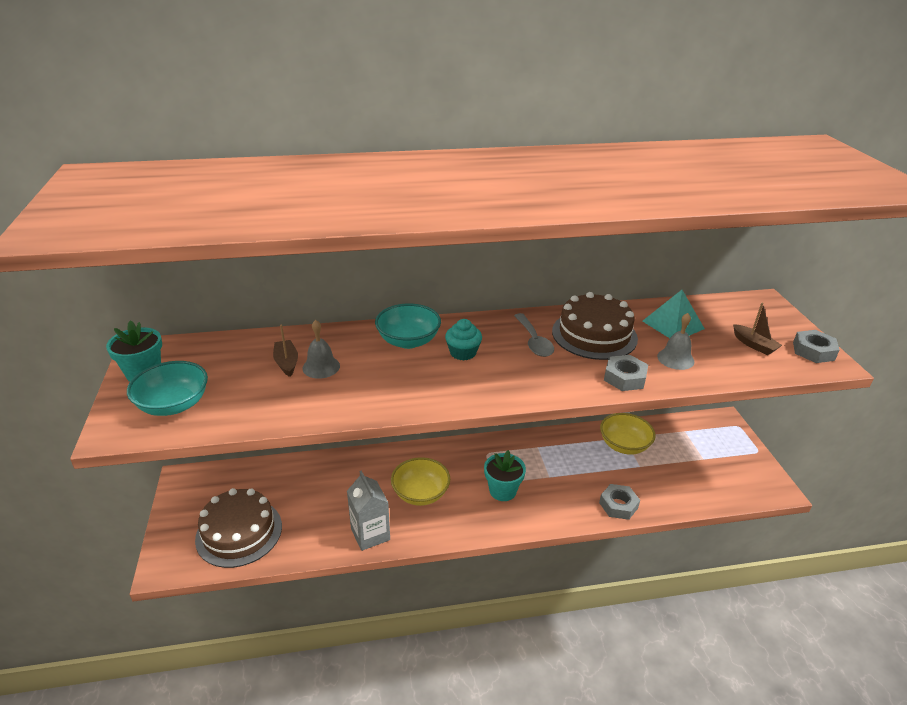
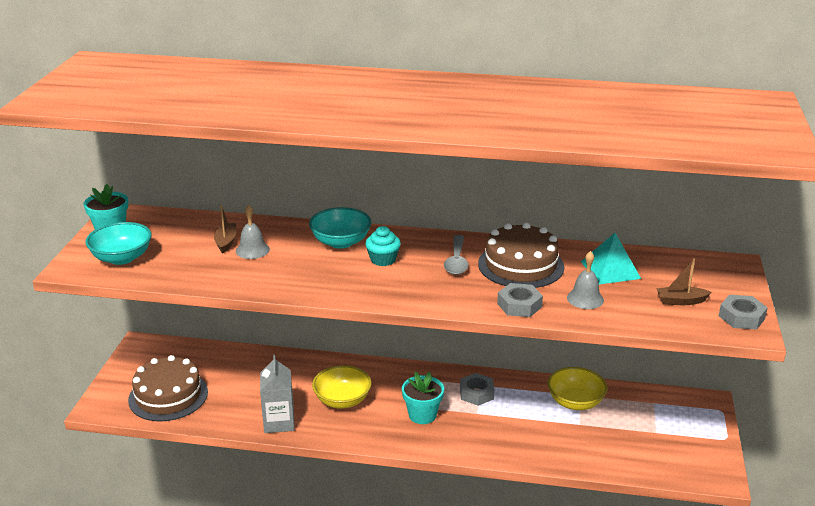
camera: 20 degrees right, 5 degrees down
grey nut [599,484,640,520] -> grey nut moved to [460,373,494,406]
brown boat [733,303,782,355] -> brown boat turned 105 degrees clockwise [656,259,711,305]

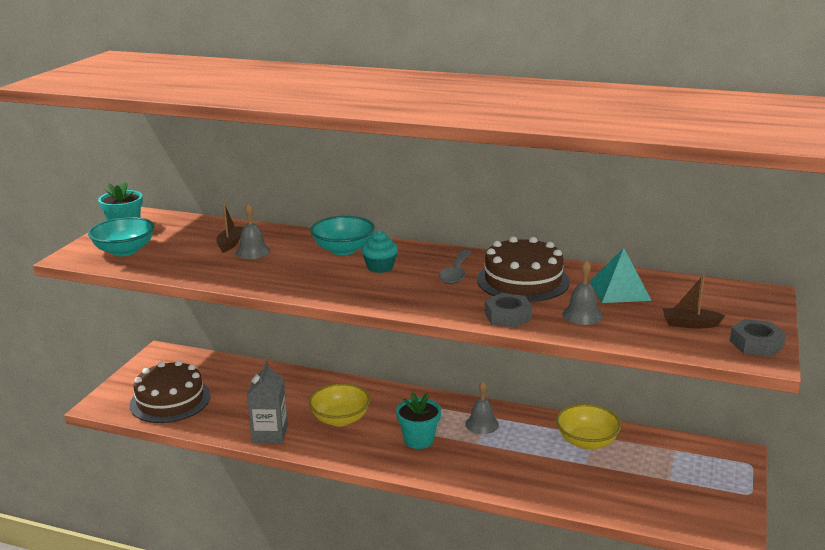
camera: 10 degrees right, 5 degrees down
grey nut [460,373,494,406] -> grey bell [465,381,499,434]

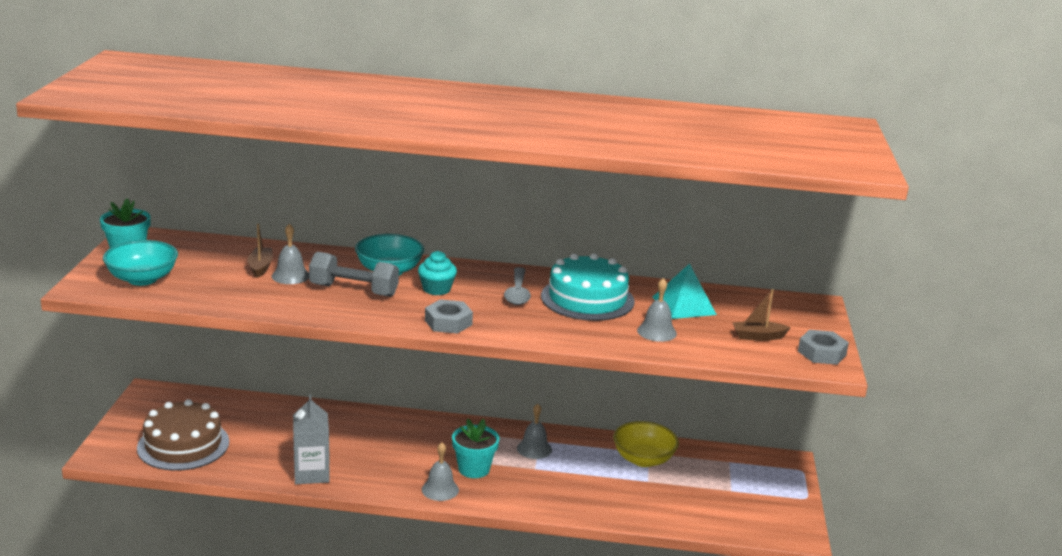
camera: 15 degrees left, 0 degrees up
yellow bowl [308,383,370,426] -> none
brown cake [477,236,570,302] -> turquoise cake [541,253,635,321]
grey nut [485,293,533,328] -> grey nut moved to [425,299,473,334]
none -> grey dumbbell [309,252,399,297]
none -> grey bell [422,442,459,501]

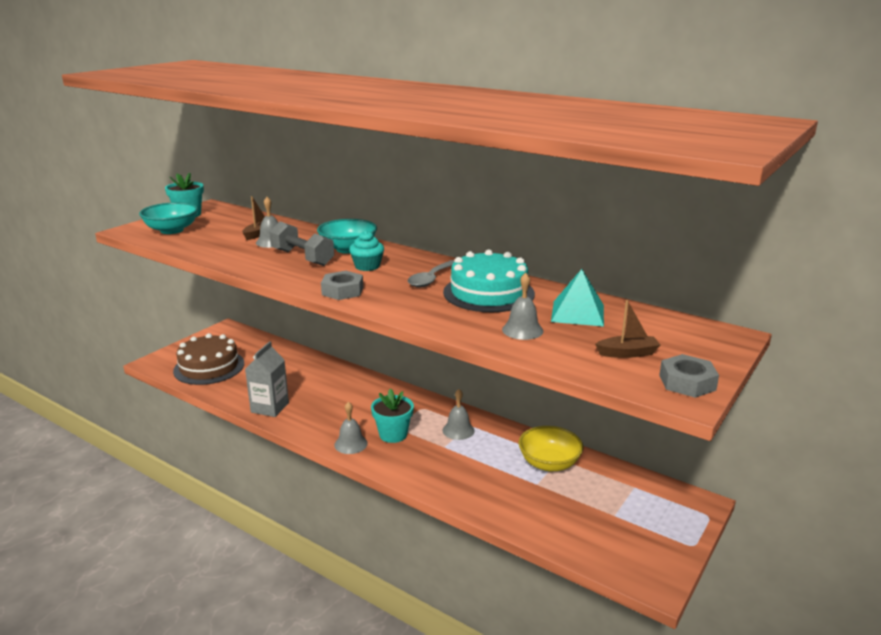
camera: 30 degrees right, 0 degrees up
brown boat [732,289,791,341] -> brown boat turned 150 degrees clockwise [595,300,660,358]

